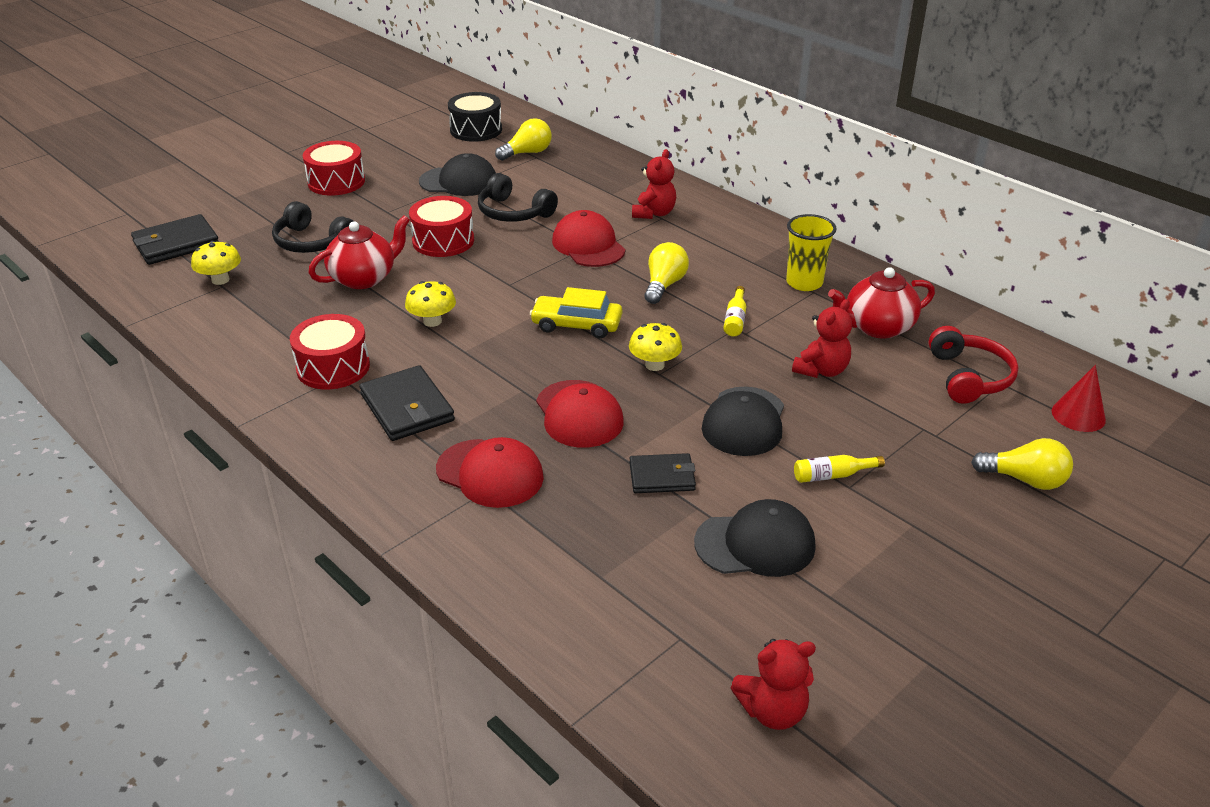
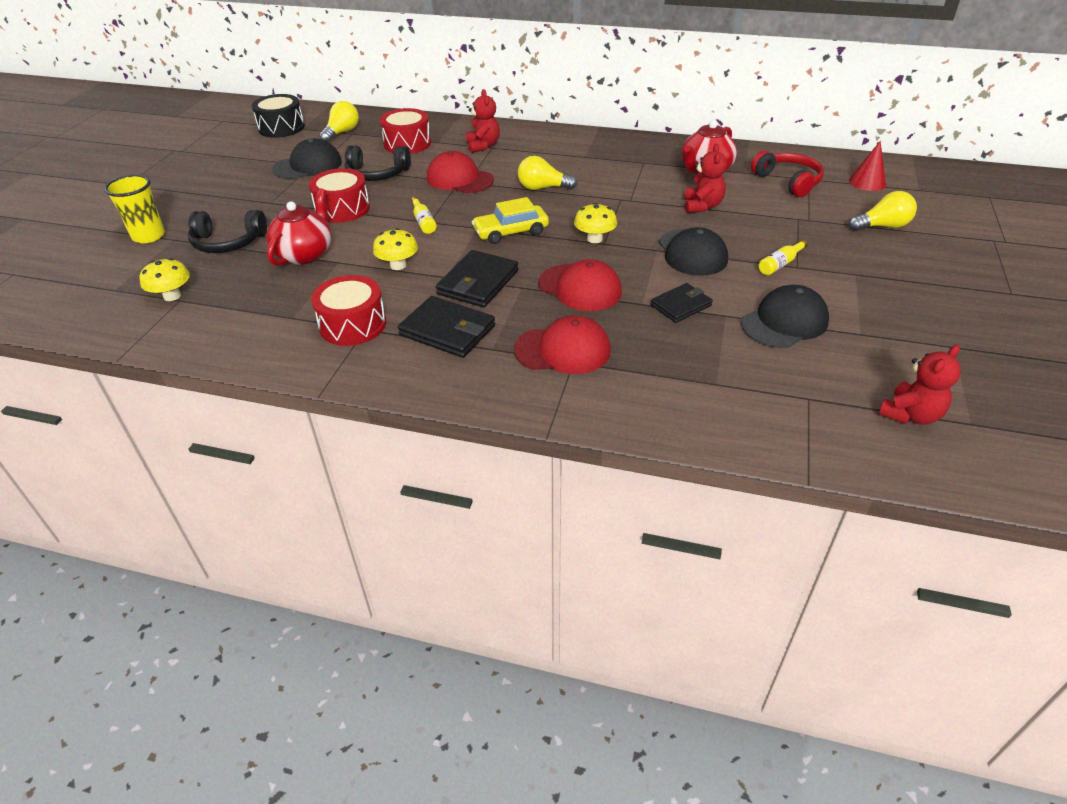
camera: 30 degrees left, 5 degrees up
black wallet [131,214,219,265] -> black wallet moved to [436,250,518,307]
red drum [303,141,365,196] -> red drum moved to [380,108,431,154]
yellow light bulb [644,242,689,304] -> yellow light bulb turned 75 degrees counterclockwise [518,156,577,190]
yellow bottle [723,286,746,337] -> yellow bottle moved to [411,197,437,234]
yellow cup [786,214,837,291] -> yellow cup moved to [104,175,165,243]

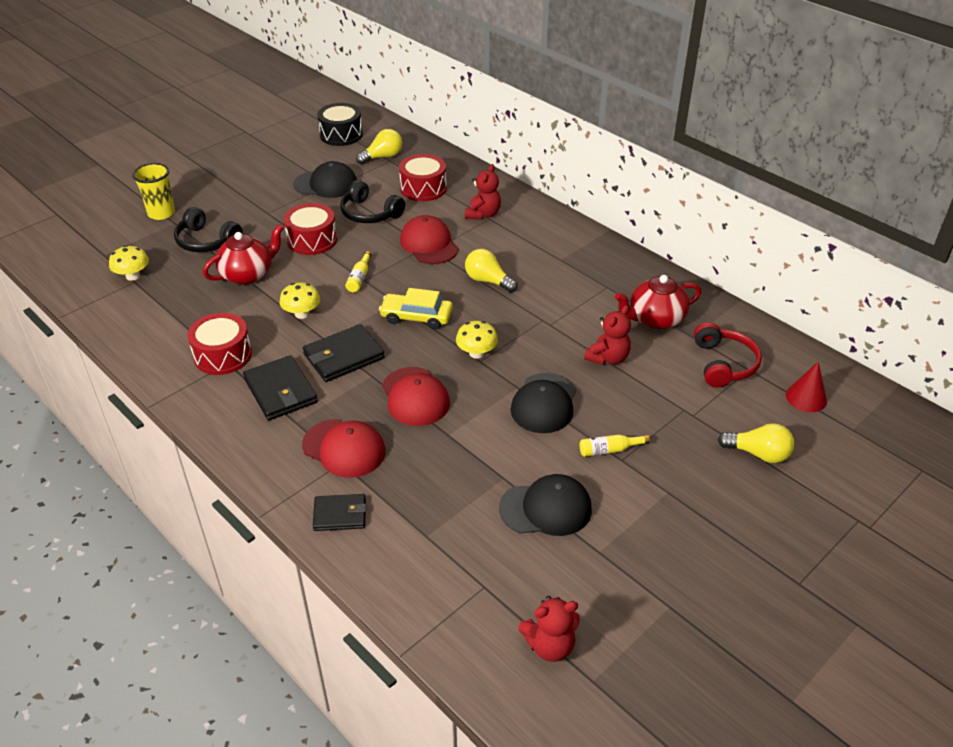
camera: 30 degrees right, 0 degrees up
black wallet [651,283,713,323] -> black wallet moved to [313,494,366,531]

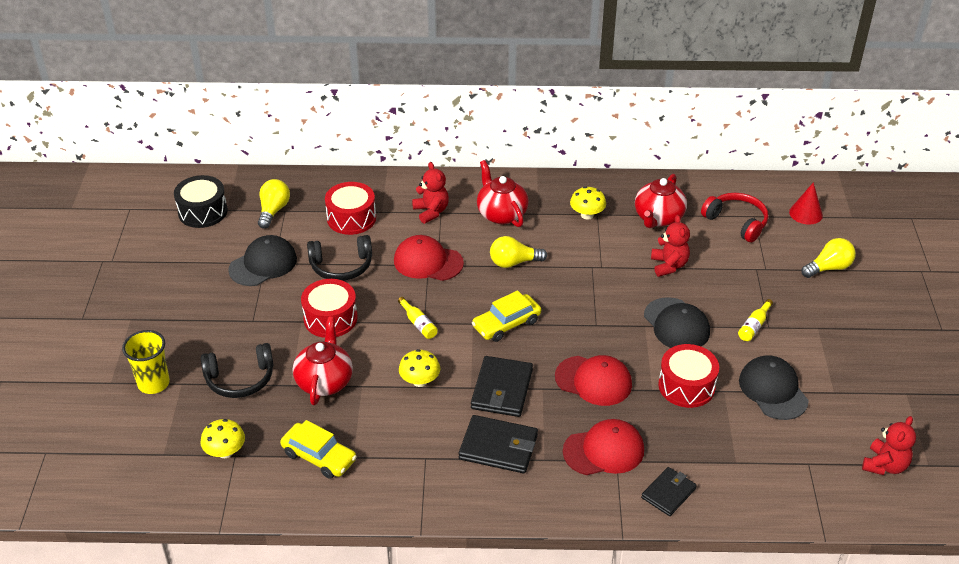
camera: 45 degrees left, 0 degrees up
red drum [187,313,252,375] -> red drum moved to [658,344,719,408]
yellow mushroom [456,321,498,359] -> yellow mushroom moved to [570,186,606,219]
black cap [499,474,592,536] -> black cap turned 60 degrees counterclockwise [739,355,809,420]
none -> yellow car [280,420,357,479]
none -> red teapot [477,160,529,227]

